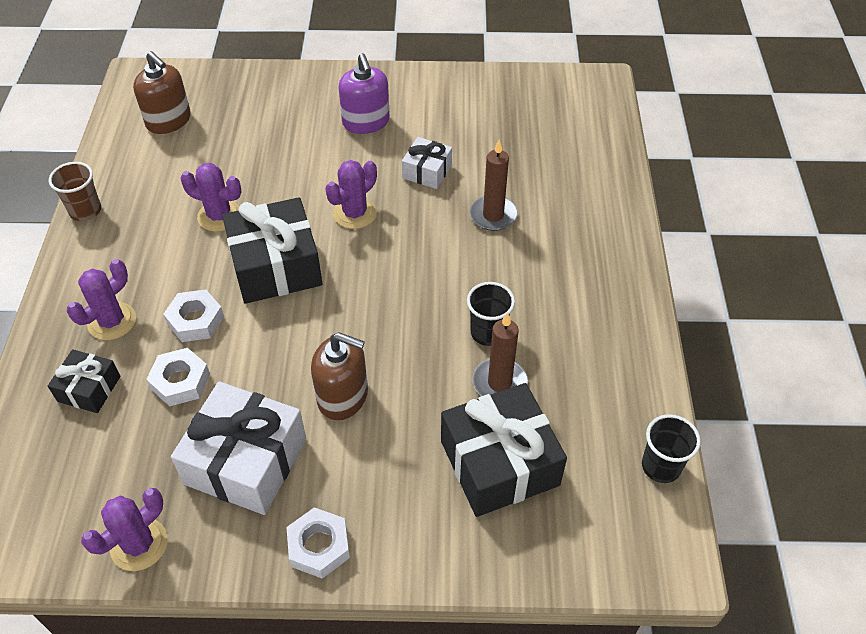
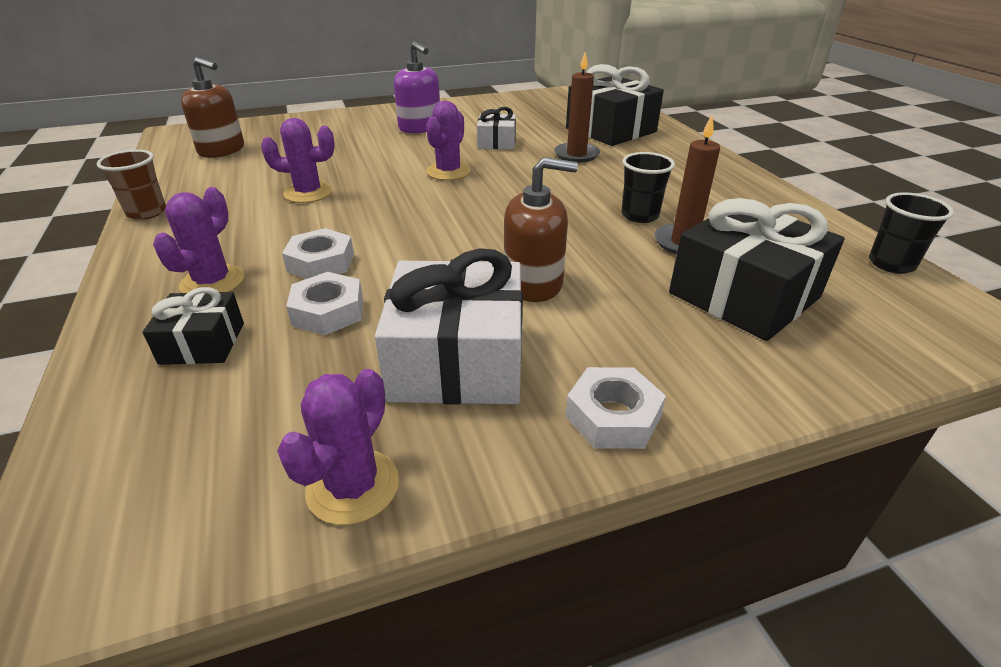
camera: 20 degrees left, 15 degrees down
black gift [222,197,322,304] -> black gift moved to [566,64,664,146]

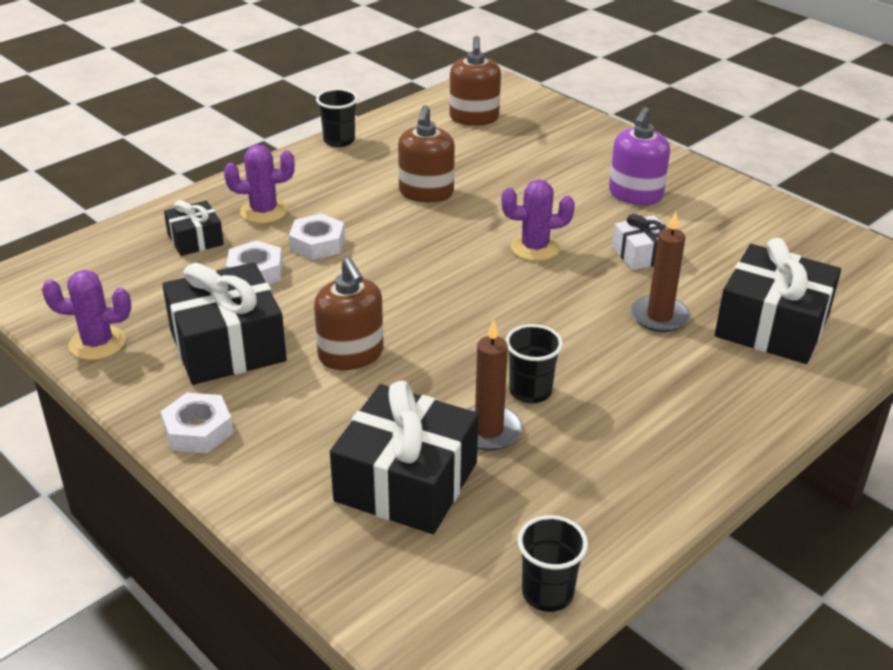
camera: 65 degrees right, 0 degrees up
brown cup [96,149,166,220] -> black cup [316,88,358,147]
purple cactus [261,118,335,203] -> brown soap dispenser [398,105,455,203]
white gift [375,248,523,405] -> black gift [162,262,287,385]

